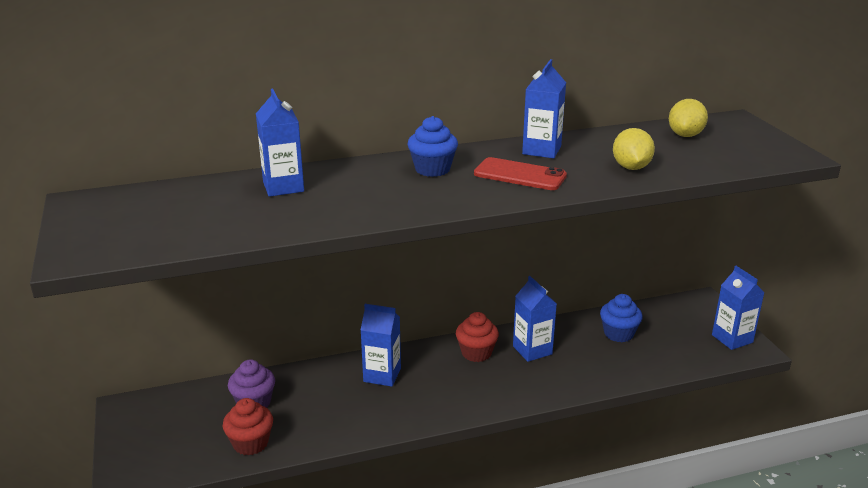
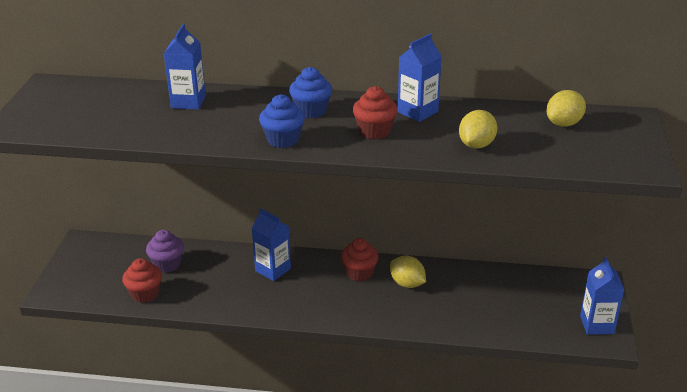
camera: 25 degrees right, 5 degrees up
red phone [474,157,567,190] -> red cupcake [353,86,398,139]
blue carton [513,276,557,362] -> yellow lemon [390,256,426,288]
blue cupcake [600,294,643,343] -> blue cupcake moved to [259,94,305,148]

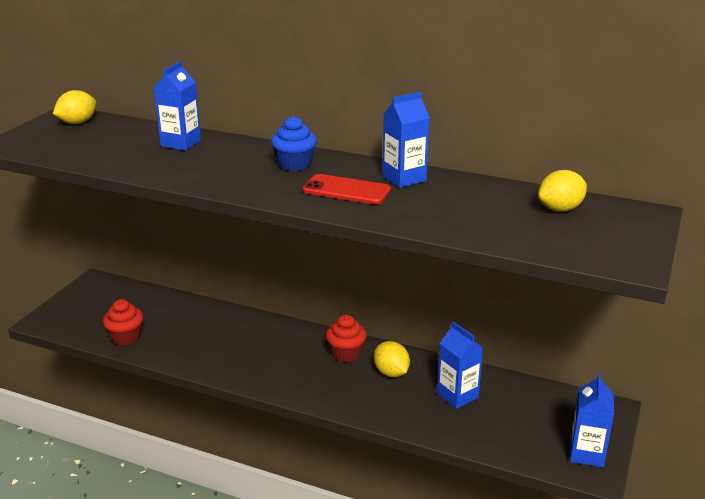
camera: 15 degrees right, 5 degrees down
purple cupcake [146,230,184,273] -> none
blue carton [252,208,291,281] -> blue carton moved to [437,322,483,409]
blue cupcake [259,94,305,148] -> none
red cupcake [353,86,398,139] -> red phone [302,174,391,205]
yellow lemon [459,110,497,149] -> yellow lemon moved to [53,90,96,124]

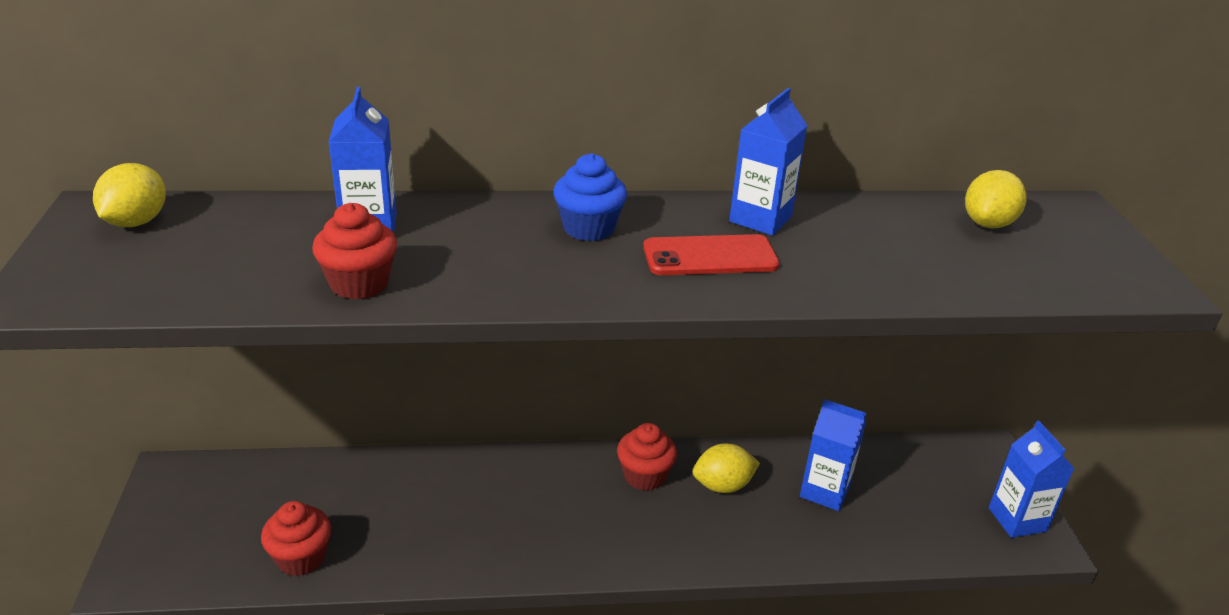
camera: 30 degrees left, 5 degrees up
yellow lemon [374,341,410,377] -> yellow lemon turned 45 degrees counterclockwise [693,443,760,493]
none -> red cupcake [312,203,397,300]

